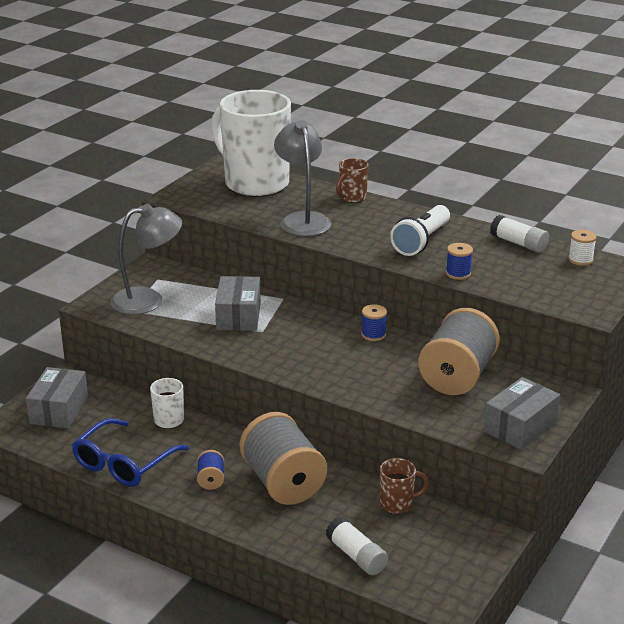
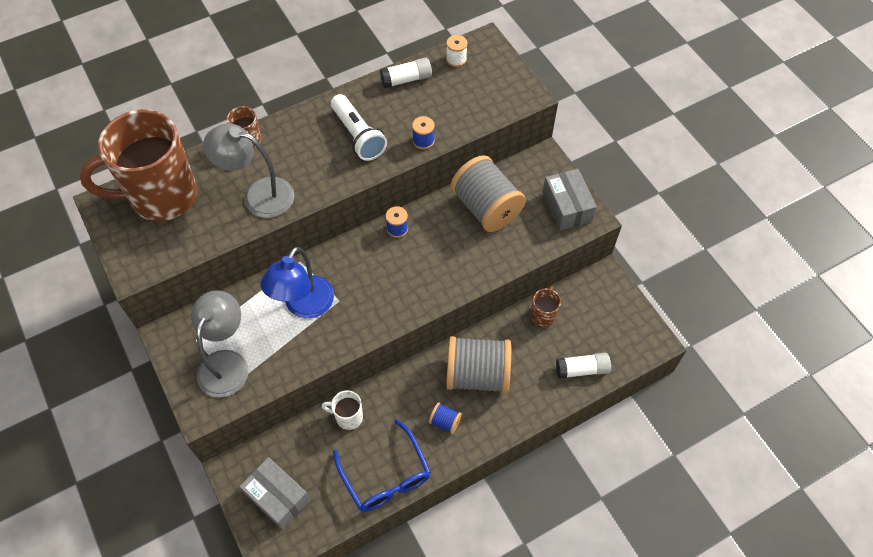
camera: 60 degrees left, 30 degrees up
white mug [211,90,291,197] -> brown mug [79,109,197,221]
grey box [215,276,261,331] -> blue lamp [260,247,334,318]

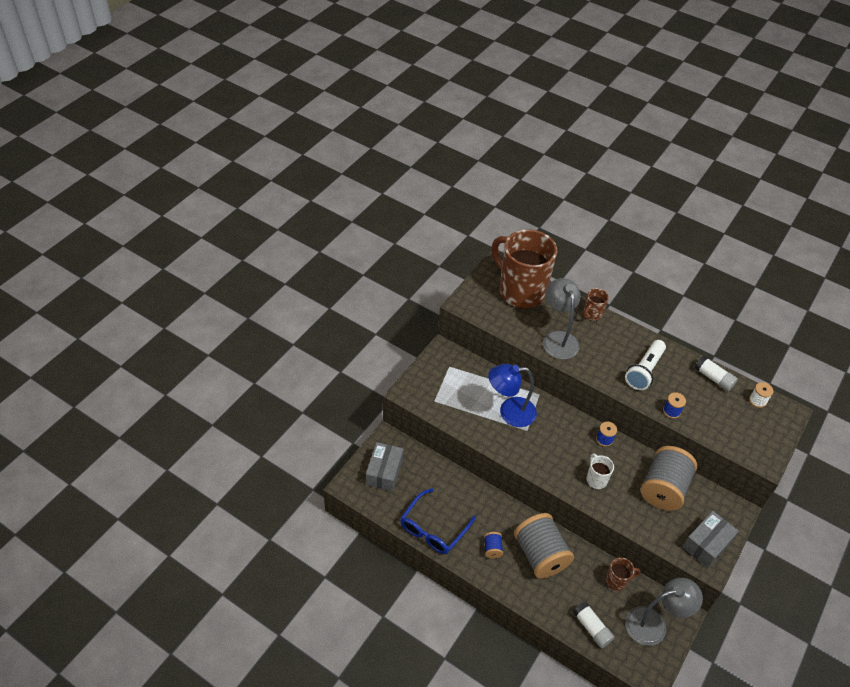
camera: 60 degrees right, 10 degrees down
grey lamp [191,290,248,398] -> grey lamp moved to [625,578,703,646]
white mug [321,390,363,430] -> white mug moved to [586,453,614,489]

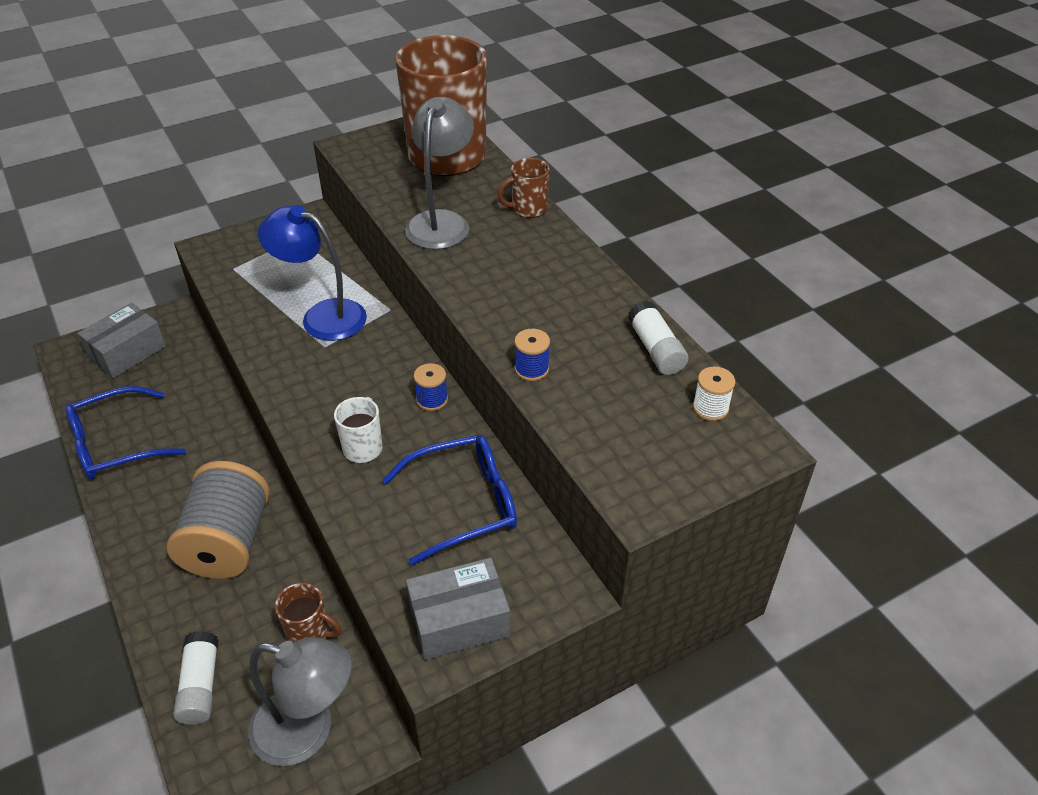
camera: 30 degrees right, 5 degrees down
blue spool [484,532,503,558] -> none
white flashlight [625,340,666,390] -> none
grey spool [641,446,697,511] -> blue glasses [383,435,517,566]

